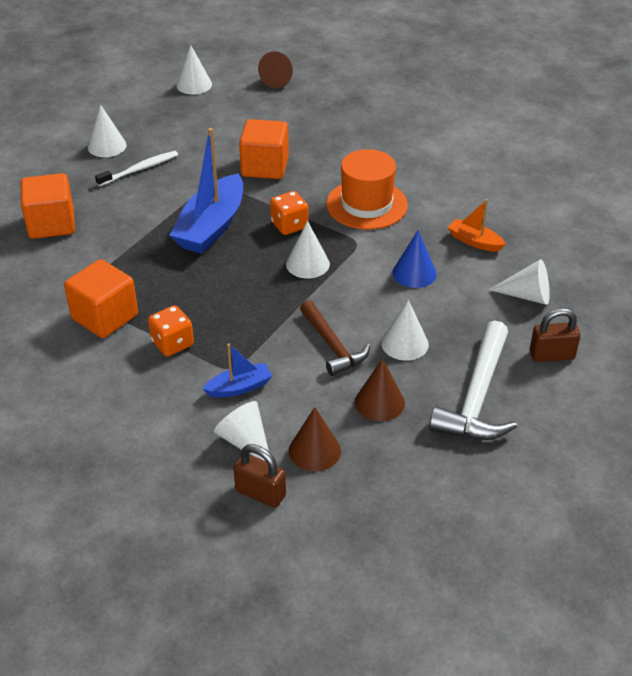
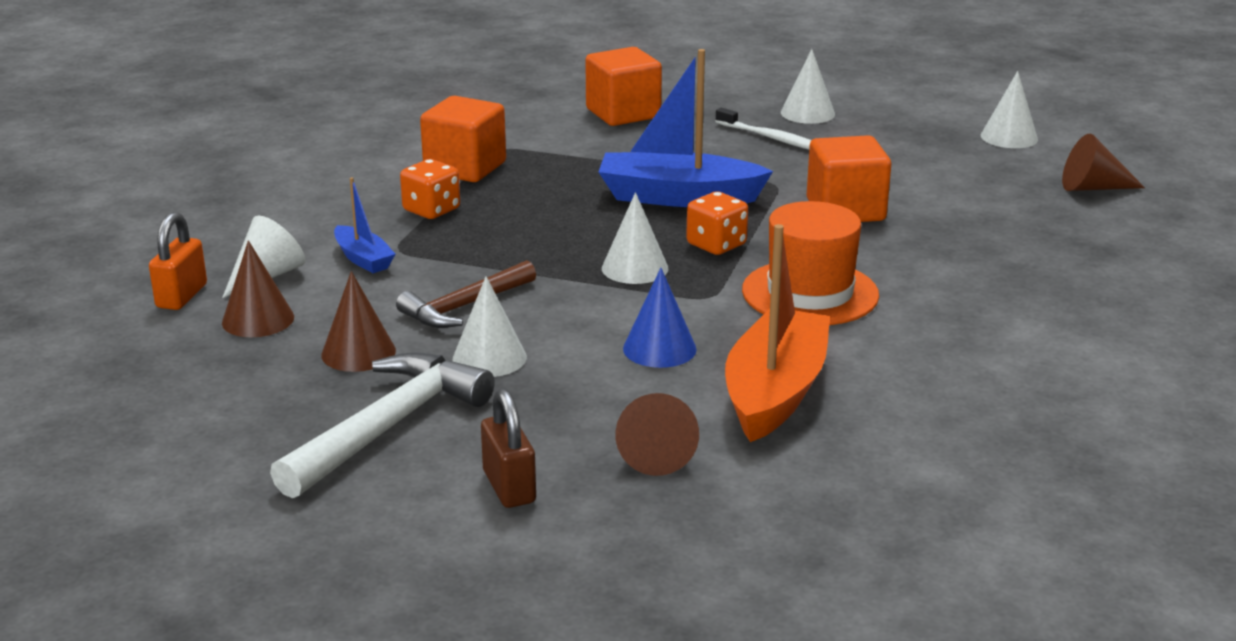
camera: 75 degrees right, 15 degrees down
brown padlock [233,444,286,508] -> orange padlock [149,212,207,310]
white hammer [429,320,517,440] -> white hammer turned 120 degrees clockwise [270,352,495,498]
orange boat [448,199,506,252] -> orange boat [725,224,830,442], size x1.98
white cone [489,259,550,305] -> brown cone [615,393,699,476]

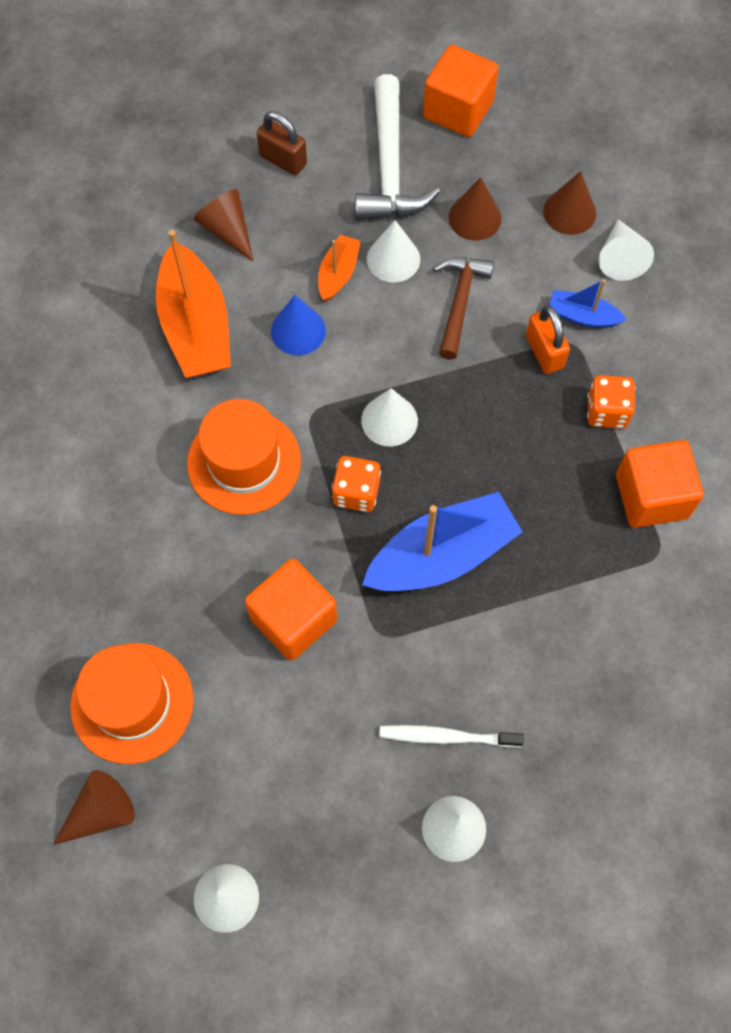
camera: 145 degrees right, 40 degrees up
orange padlock [149,212,207,310] -> orange padlock moved to [526,305,570,374]
orange cube [585,47,662,126] -> orange cube moved to [423,45,498,137]
none -> orange hat [70,643,194,764]
none -> orange boat [318,235,361,302]

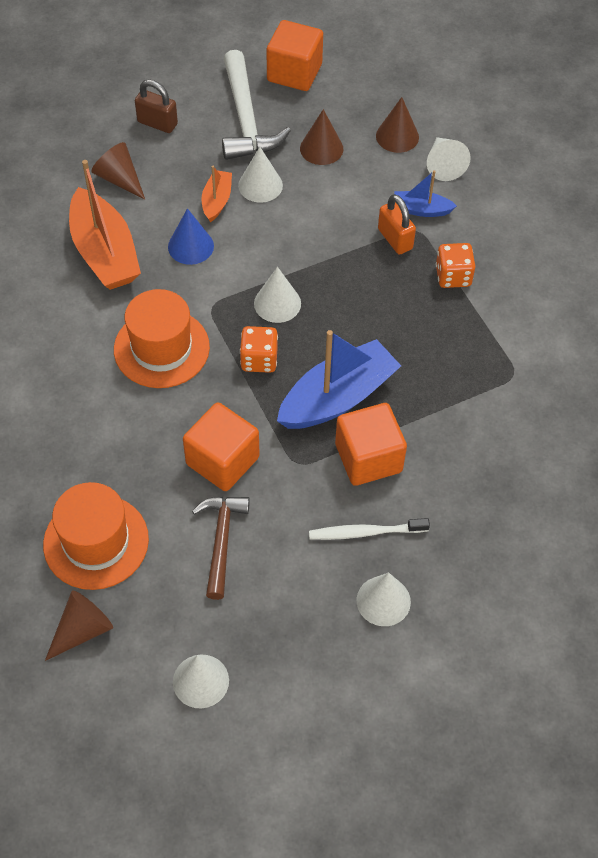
camera: 10 degrees left, 10 degrees down
brown hammer [433,257,494,360] -> brown hammer moved to [192,497,250,600]
orange cube [616,440,704,528] -> orange cube moved to [335,403,407,486]

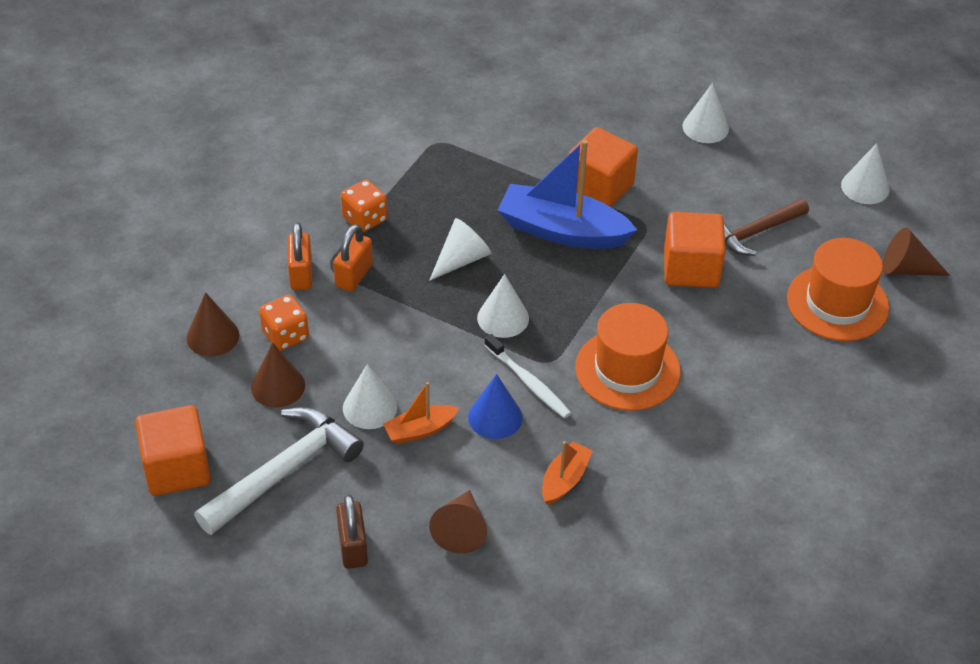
camera: 125 degrees left, 10 degrees down
orange boat [69,160,141,290] -> orange boat [542,441,593,505], size x0.51
orange dice [240,326,278,373] -> orange dice moved to [259,295,309,351]
white toothbrush [309,518,430,540] -> white toothbrush moved to [484,334,571,418]
blue boat [394,170,457,217] -> orange padlock [288,222,312,290]
white cone [427,137,471,181] -> white cone moved to [429,218,491,281]

